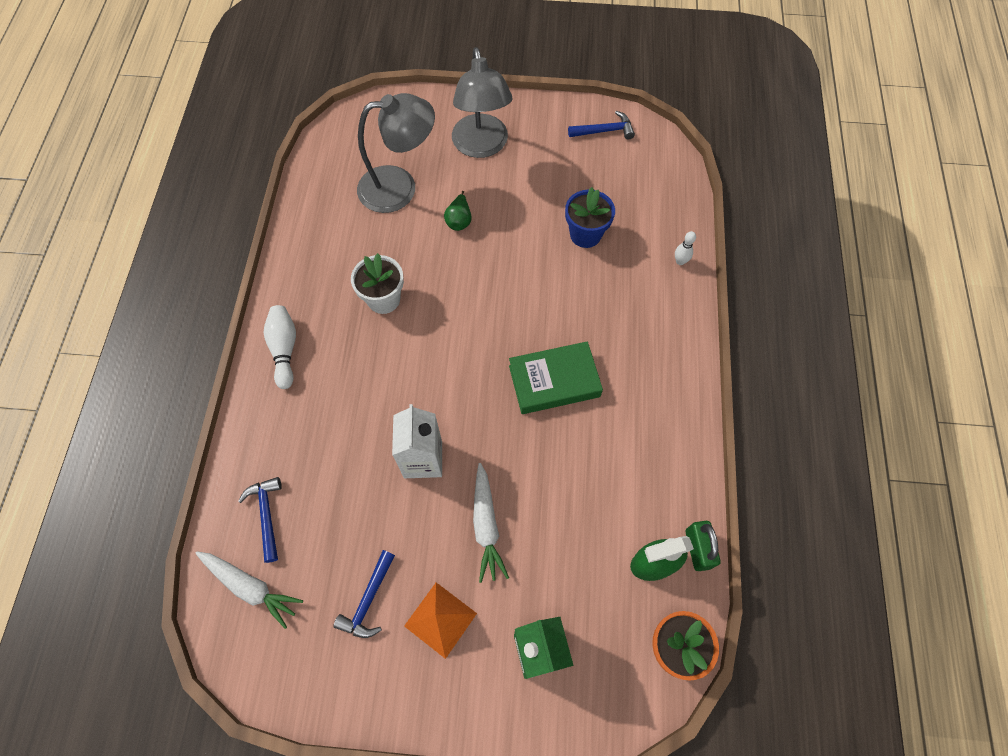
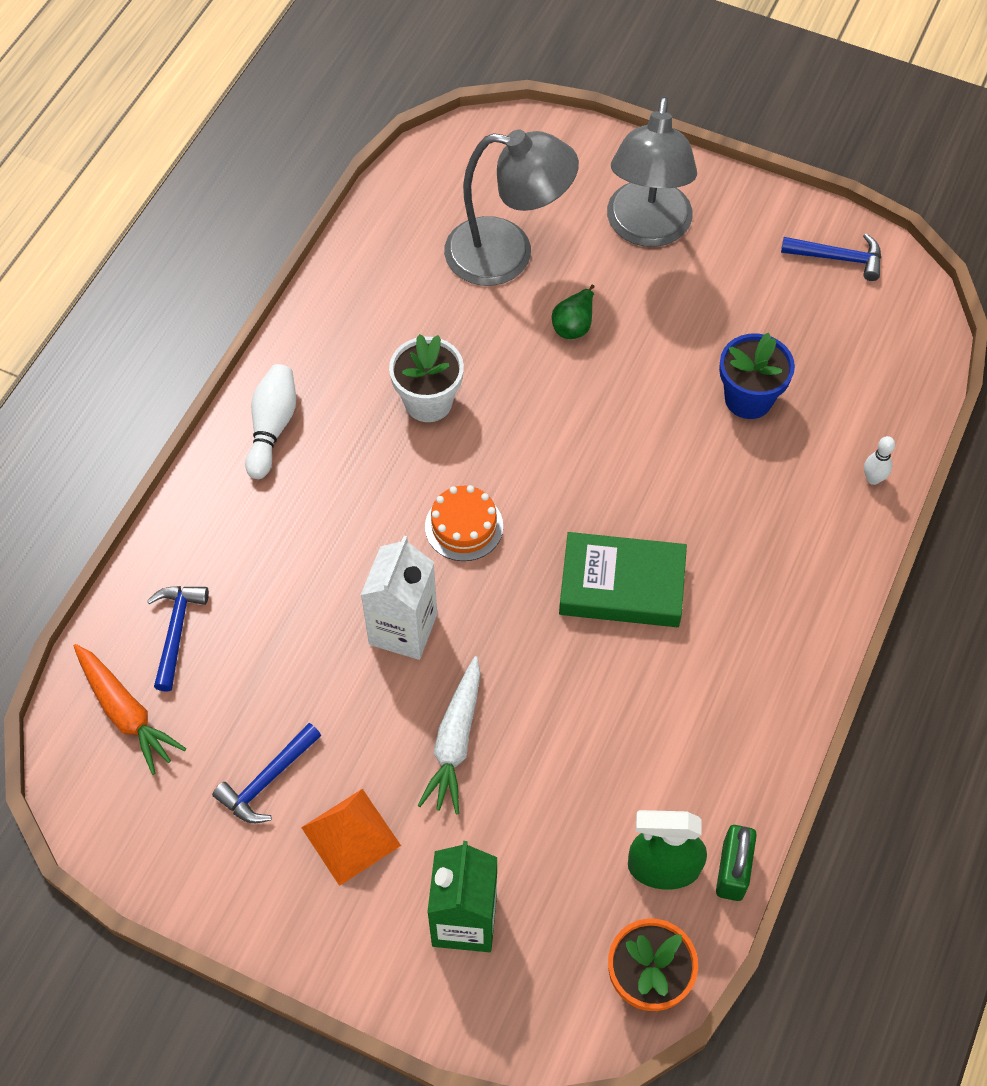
camera: 20 degrees right, 5 degrees down
white carrot [195,552,303,629] -> orange carrot [74,644,186,775]
none -> orange cake [425,485,503,561]

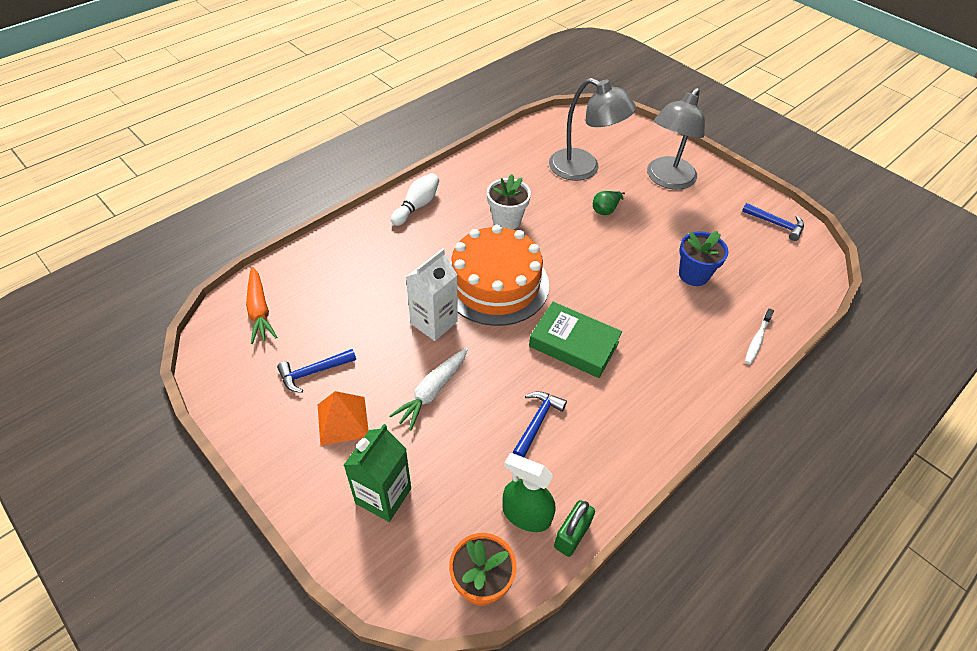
camera: 20 degrees right, 10 degrees down
blue hammer [147,586,209,692] -> blue hammer moved to [513,391,567,458]
orange cake [425,485,503,561] -> orange cake [451,224,549,326], size x2.22
white bowling pin [864,436,895,485] -> white toothbrush [745,308,774,364]

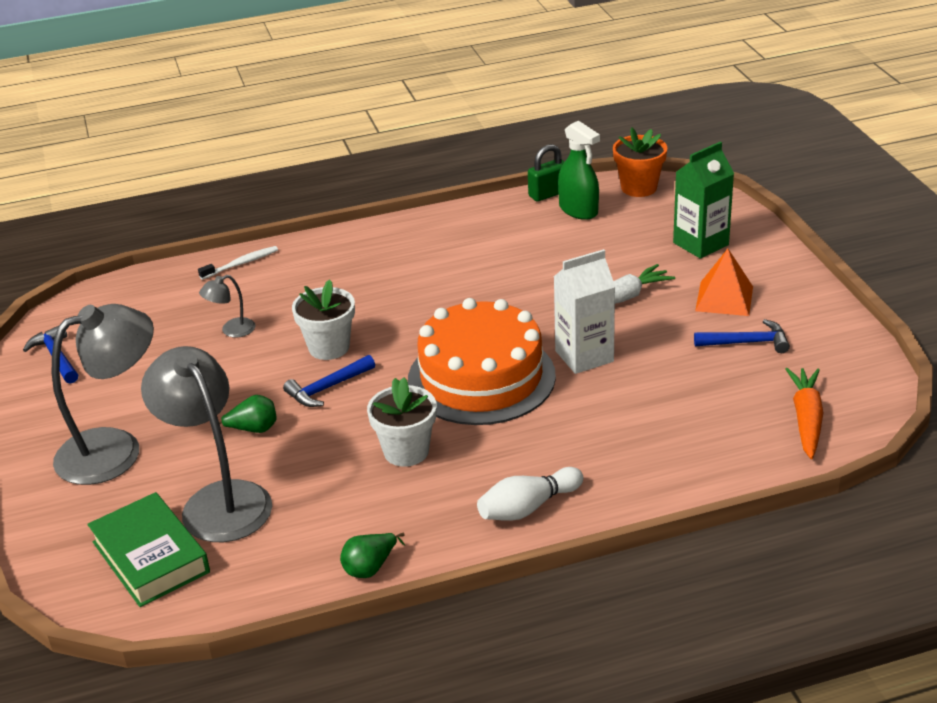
camera: 150 degrees left, 15 degrees down
blue hammer [513,391,567,458] -> blue hammer moved to [283,355,375,407]
green book [529,302,622,378] -> green book moved to [88,492,210,607]
blue flower pot [679,231,729,286] -> grey lamp [199,275,255,338]
none -> white flower pot [292,279,355,360]
none -> green pear [340,533,405,578]

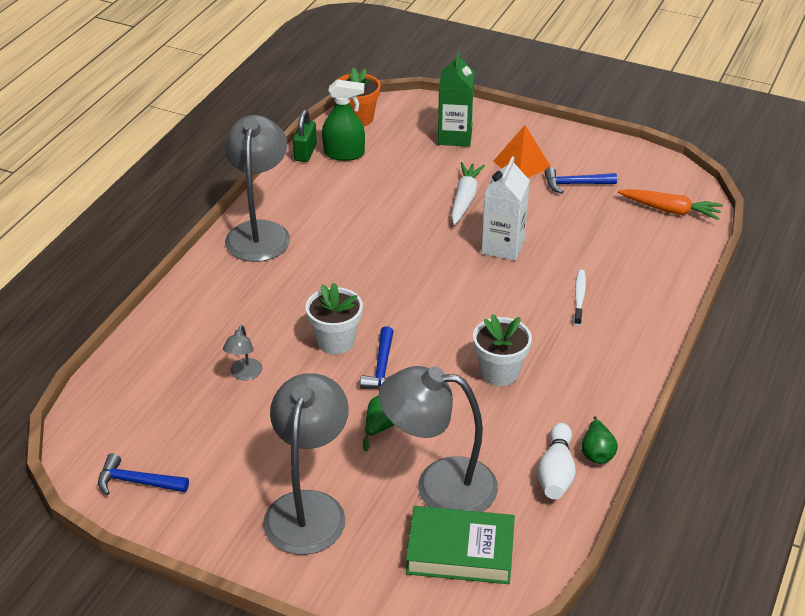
camera: 50 degrees left, 5 degrees up
white toothbrush [198,246,278,280] -> white toothbrush moved to [574,270,586,326]
orange cake [408,298,556,425] -> none
white bowling pin [477,467,583,521] -> white bowling pin moved to [538,423,576,499]
blue hammer [694,319,790,353] -> blue hammer turned 135 degrees counterclockwise [544,167,617,194]
orange carrot [786,368,823,459] -> orange carrot turned 150 degrees clockwise [618,189,723,220]
none -> grey lamp [225,115,290,262]

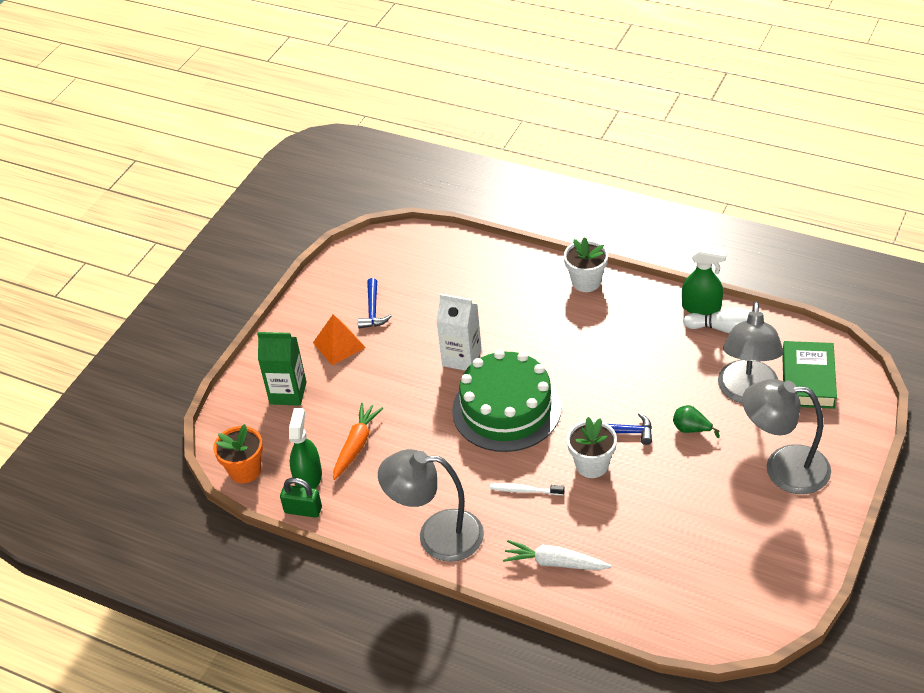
camera: 85 degrees left, 5 degrees up
blue hammer [98,453,189,495] -> none
grey lamp [223,325,262,380] -> none
white carrot [451,162,485,225] -> white carrot moved to [503,540,611,570]
white flower pot [473,314,532,386] -> white flower pot moved to [564,237,608,292]
white toothbrush [574,270,586,326] -> white toothbrush moved to [490,483,565,495]
green pear [582,416,618,464] -> green spray bottle [682,246,727,315]
orange carrot [618,189,723,220] -> orange carrot moved to [333,403,383,480]
none -> green cake [452,350,561,452]

